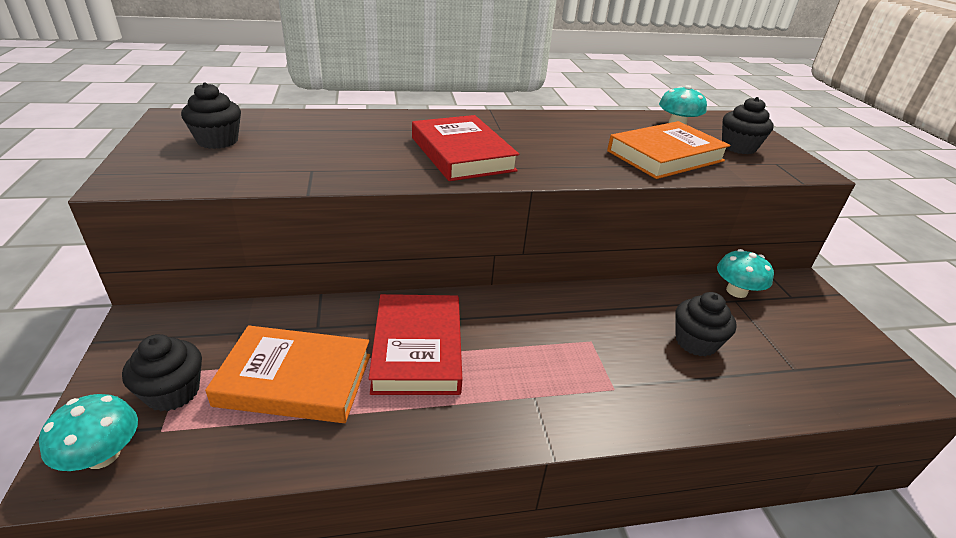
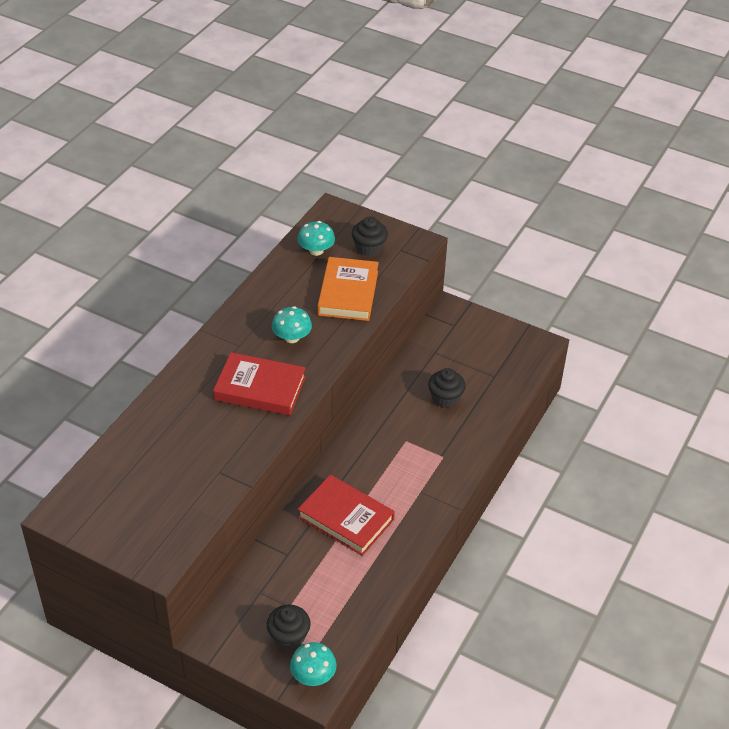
camera: 50 degrees left, 10 degrees up
black cupcake [181,82,241,149] -> none
orange book [205,325,370,423] -> none
turquoise mushroom [717,249,774,298] -> turquoise mushroom moved to [272,306,312,343]

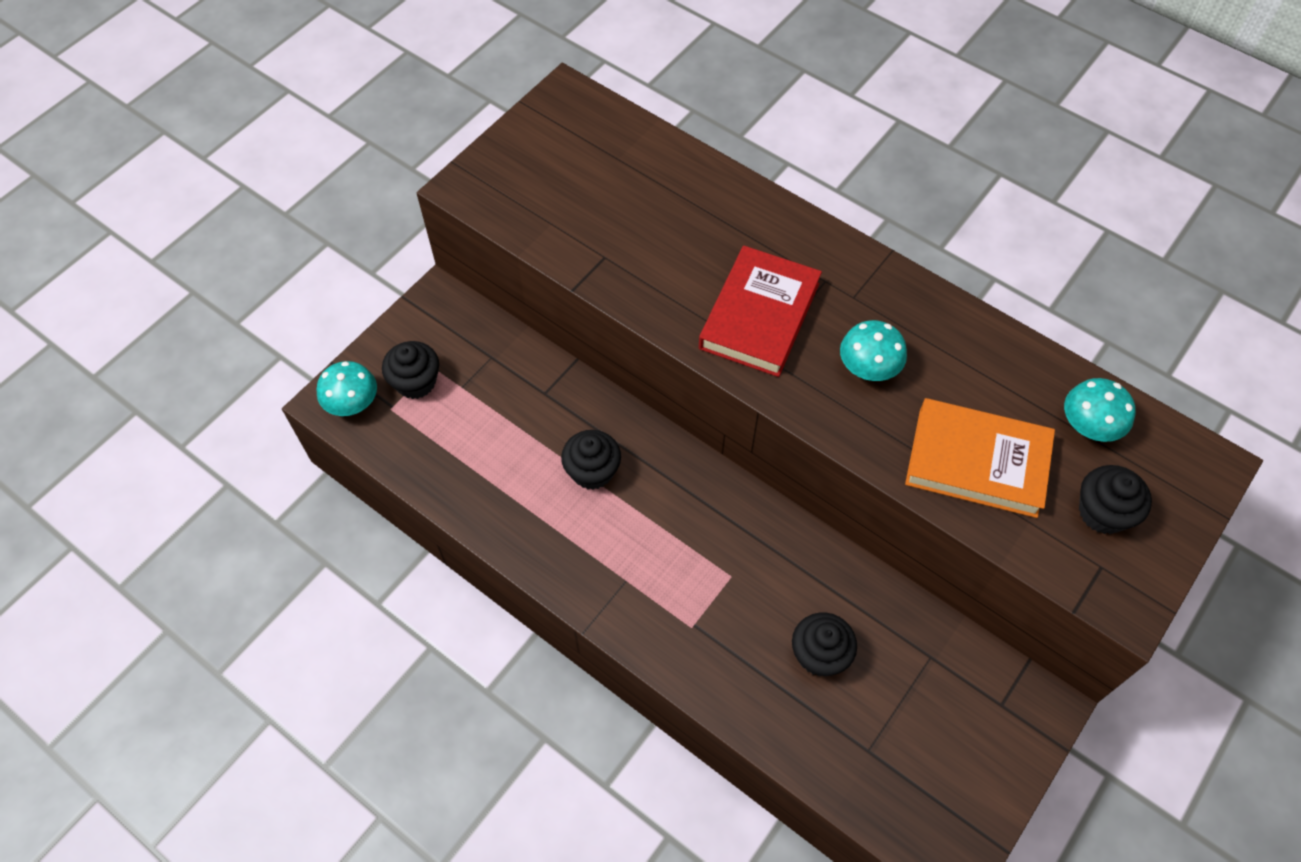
camera: 100 degrees right, 15 degrees up
red book [298,475,395,556] -> black cupcake [561,430,621,490]

